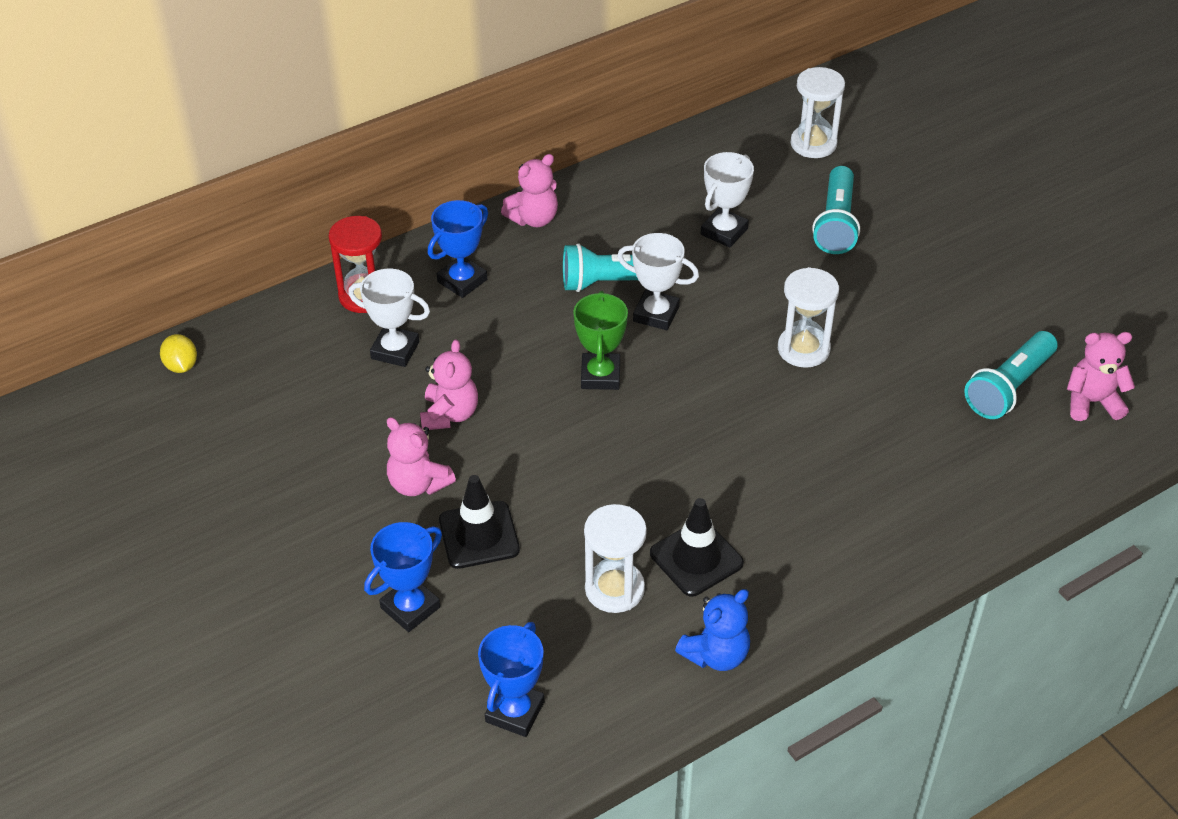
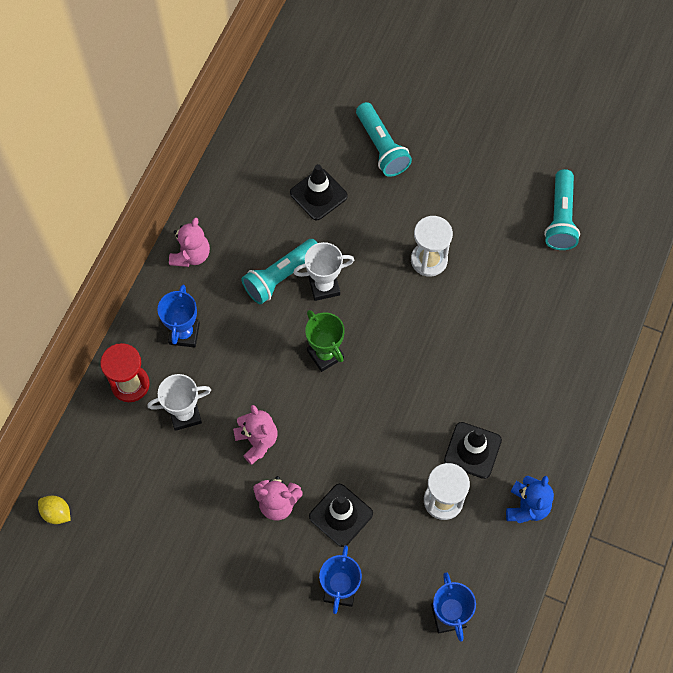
camera: 35 degrees left, 20 degrees up
white trophy [701,152,754,248] -> black traffic cone [290,164,348,220]
white hourglass [791,67,845,158] -> none
pink teddy bear [1067,332,1135,421] -> none

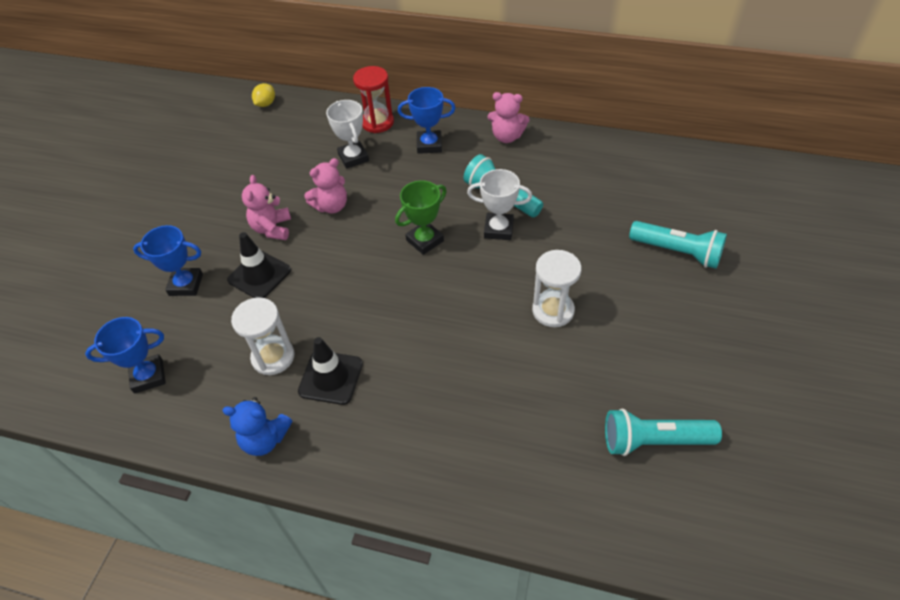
camera: 85 degrees right, 15 degrees down
black traffic cone [290,164,348,220] -> none
white trophy [293,242,354,301] -> white trophy turned 60 degrees counterclockwise [467,169,532,240]
turquoise flashlight [356,102,412,177] -> turquoise flashlight turned 120 degrees counterclockwise [629,221,727,269]

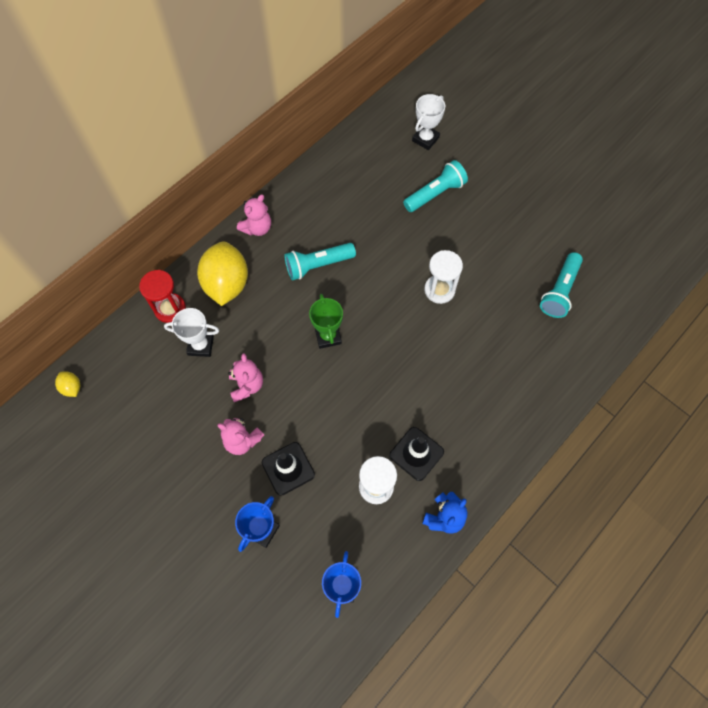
camera: 65 degrees left, 15 degrees up
blue trophy [398,87,456,154] -> yellow lemon [197,241,248,306]
white trophy [467,169,532,240] -> white trophy moved to [412,94,445,150]

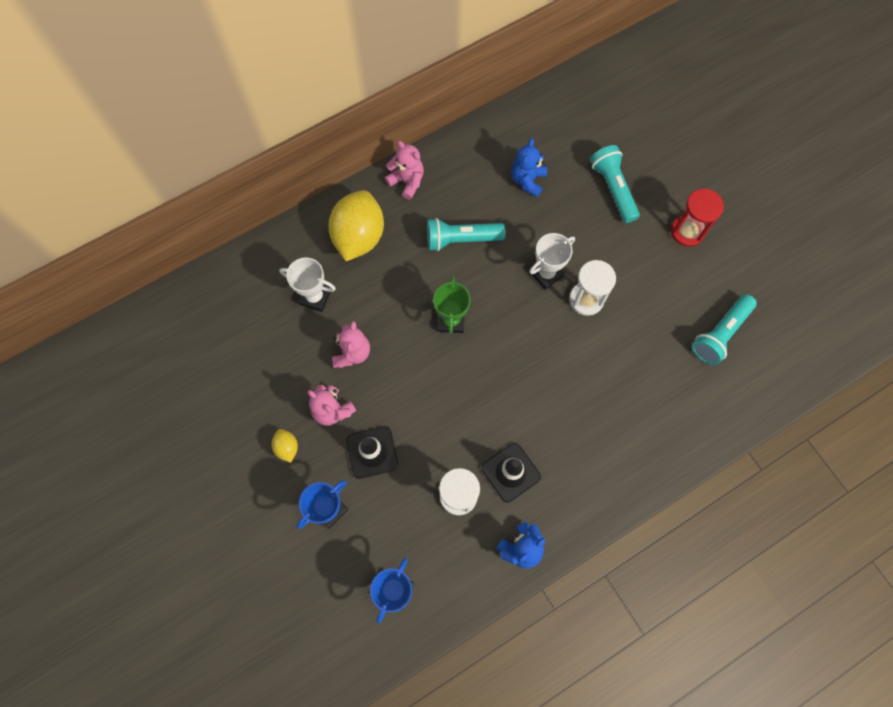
camera: 15 degrees right, 5 degrees up
yellow lemon [55,371,80,397] -> yellow lemon moved to [271,429,298,463]
red hourglass [139,270,186,323] -> red hourglass moved to [671,189,724,247]
pink teddy bear [237,195,271,236] -> pink teddy bear turned 105 degrees counterclockwise [385,141,424,200]
turquoise flashlight [403,160,468,212] -> turquoise flashlight turned 90 degrees counterclockwise [590,145,640,223]
white trophy [412,94,445,150] -> white trophy moved to [529,233,575,290]
none -> blue teddy bear [511,138,547,197]

